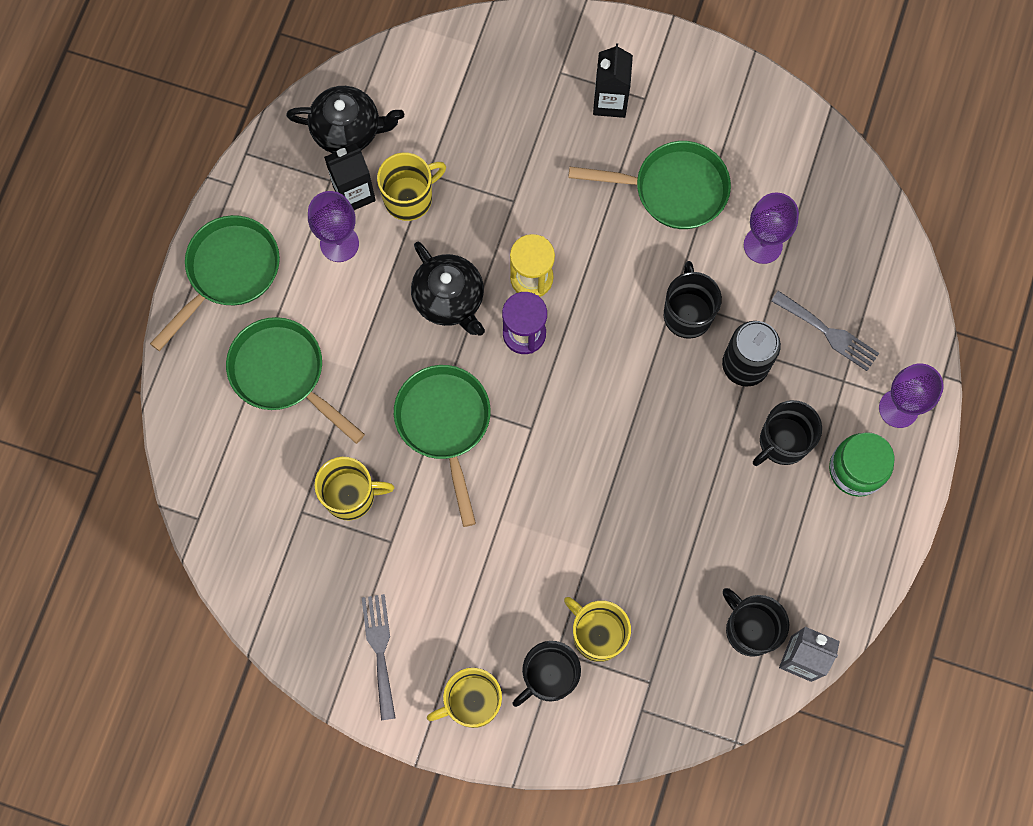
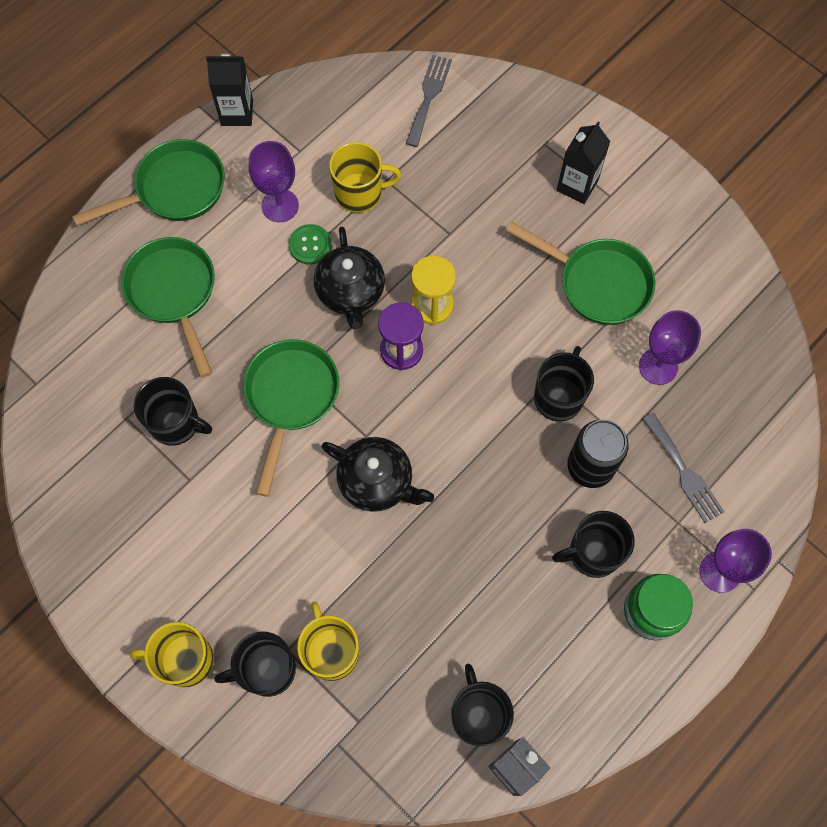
camera: 25 degrees right, 5 degrees down
black teapot [286,86,404,153] -> black teapot moved to [321,437,434,512]
yellow mug [314,457,394,520] -> black mug [134,377,212,446]
black carton [324,144,376,210] -> black carton moved to [206,54,253,126]
grey fork [362,594,395,720] -> grey fork moved to [406,55,452,147]
none -> green button [289,224,332,265]

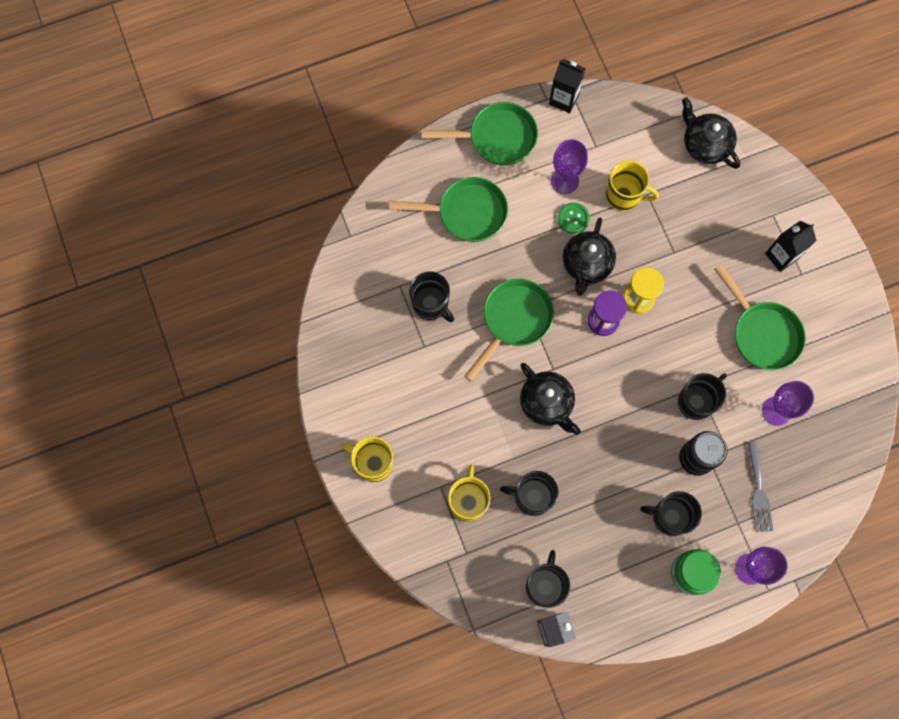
camera: 25 degrees right, 5 degrees up
green pan [121,237,215,378] -> green pan turned 90 degrees clockwise [389,177,508,242]
black mug [214,631,296,697] -> black mug moved to [500,471,559,516]
grey fork [406,55,452,147] -> black teapot [682,97,740,169]

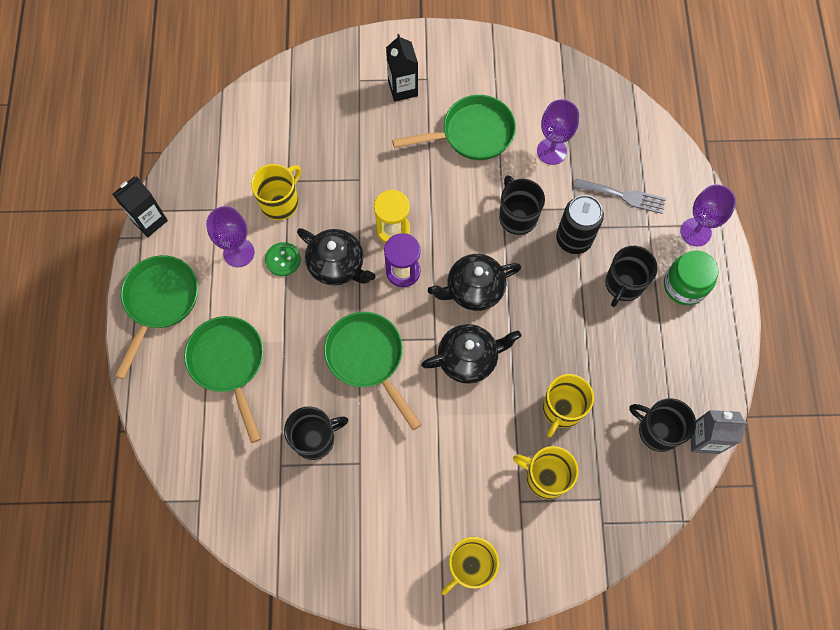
camera: 70 degrees left, 5 degrees down
green pan [389,177,508,242] -> green pan turned 45 degrees counterclockwise [184,316,263,443]
black mug [500,471,559,516] -> yellow mug [542,374,594,437]
black teapot [682,97,740,169] -> black teapot moved to [428,254,521,311]

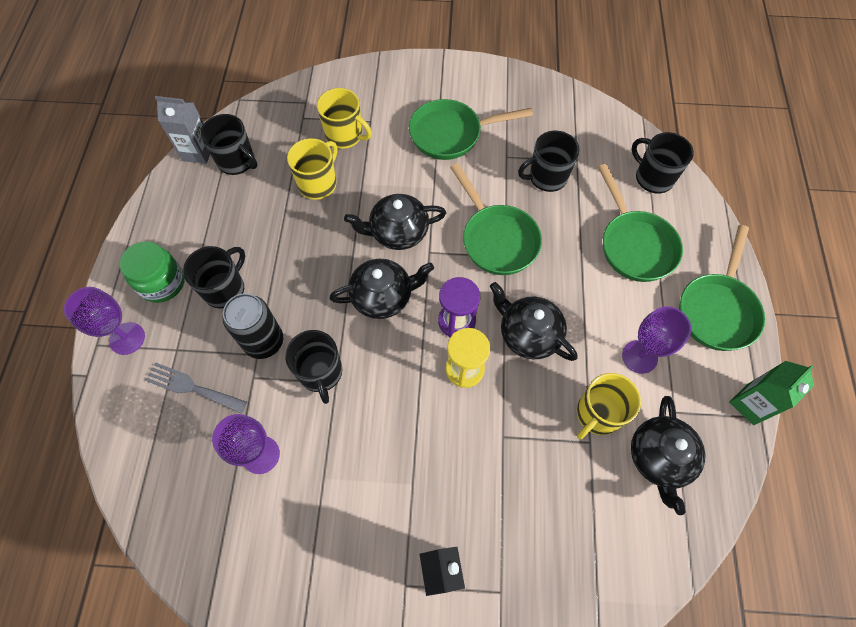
camera: 175 degrees left, 5 degrees down
black carton [112,176,168,237] -> green carton [729,361,814,425]
green button [265,242,301,276] -> none
green pan [392,95,516,160] -> green pan moved to [409,99,533,160]
yellow mug [441,537,499,595] -> none
none -> black teapot [631,396,705,515]
none -> black mug [632,132,694,193]

